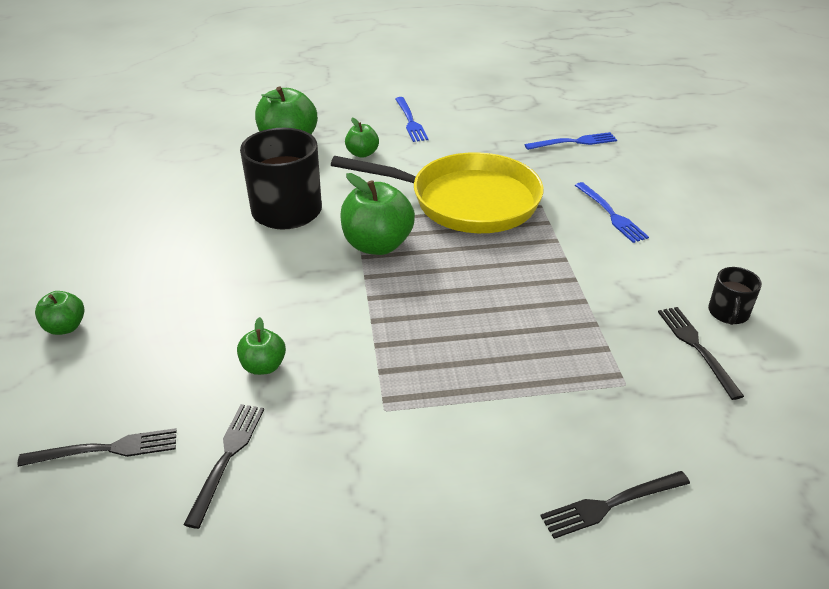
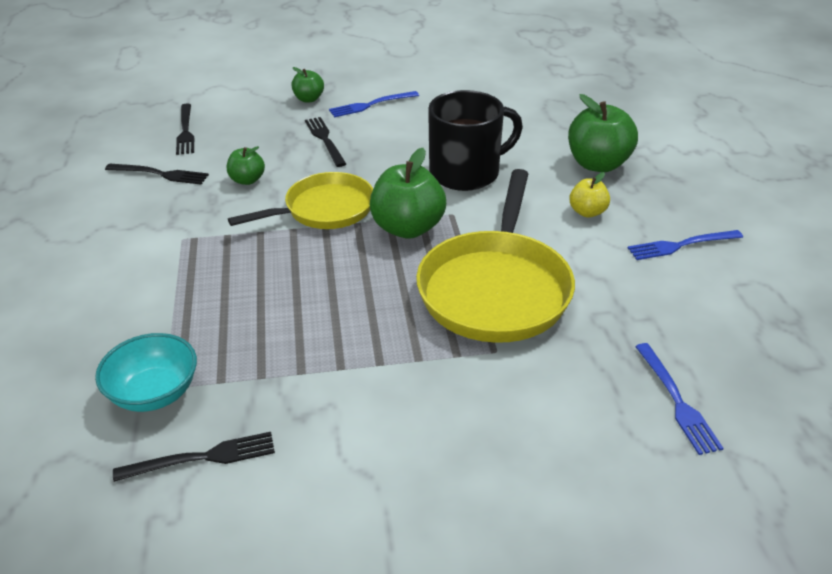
camera: 90 degrees right, 0 degrees up
green apple [345,118,379,158] -> yellow apple [569,172,610,218]
black fork [540,471,690,539] -> black fork moved to [305,117,346,167]
blue fork [575,182,649,243] -> blue fork moved to [329,91,419,117]
black mug [708,267,762,325] -> none
none -> turquoise bowl [95,333,197,412]
none -> yellow pan [228,172,373,229]

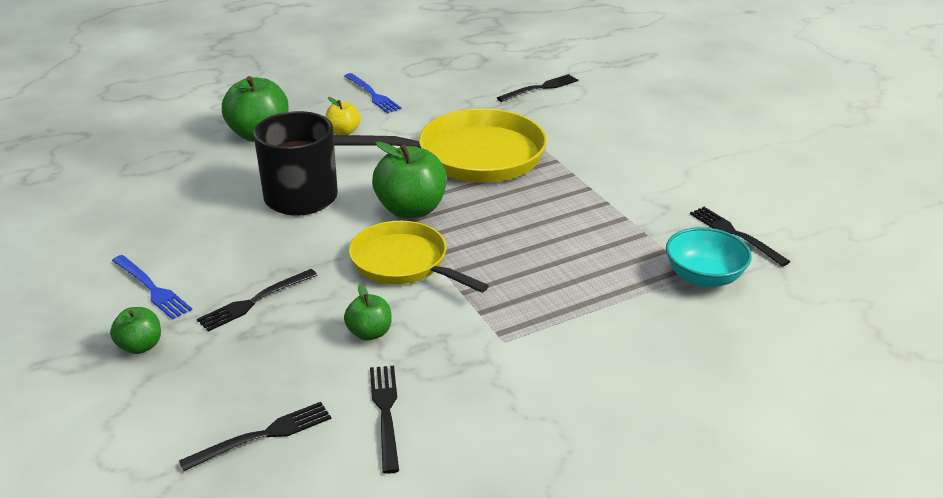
camera: 110 degrees left, 5 degrees down
blue fork [635,343,724,455] -> black fork [497,74,579,102]

